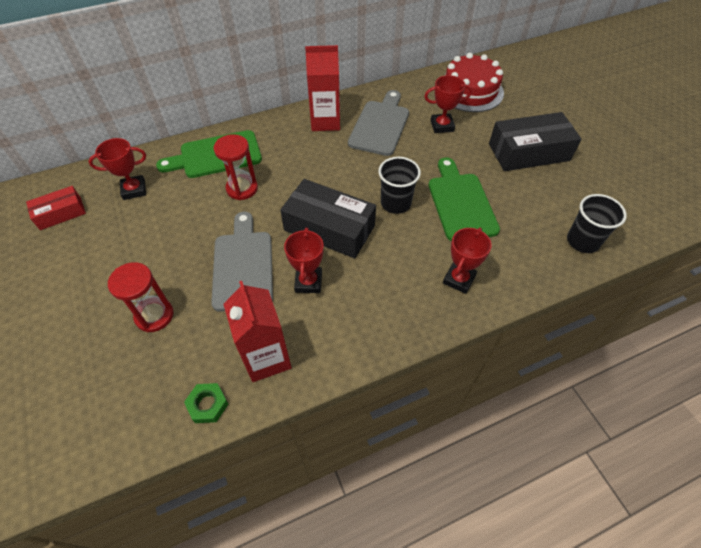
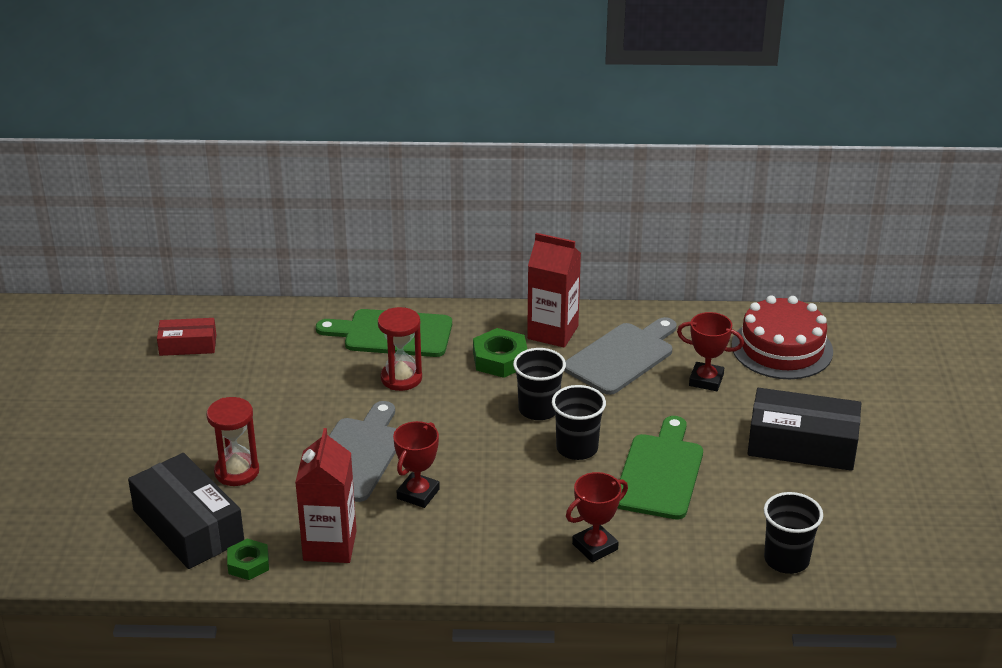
camera: 25 degrees right, 20 degrees down
red trophy [89,138,146,200] -> none
black box [280,179,376,258] -> black box moved to [128,453,244,569]
none -> green nut [473,328,527,378]
none -> black cup [513,348,566,420]

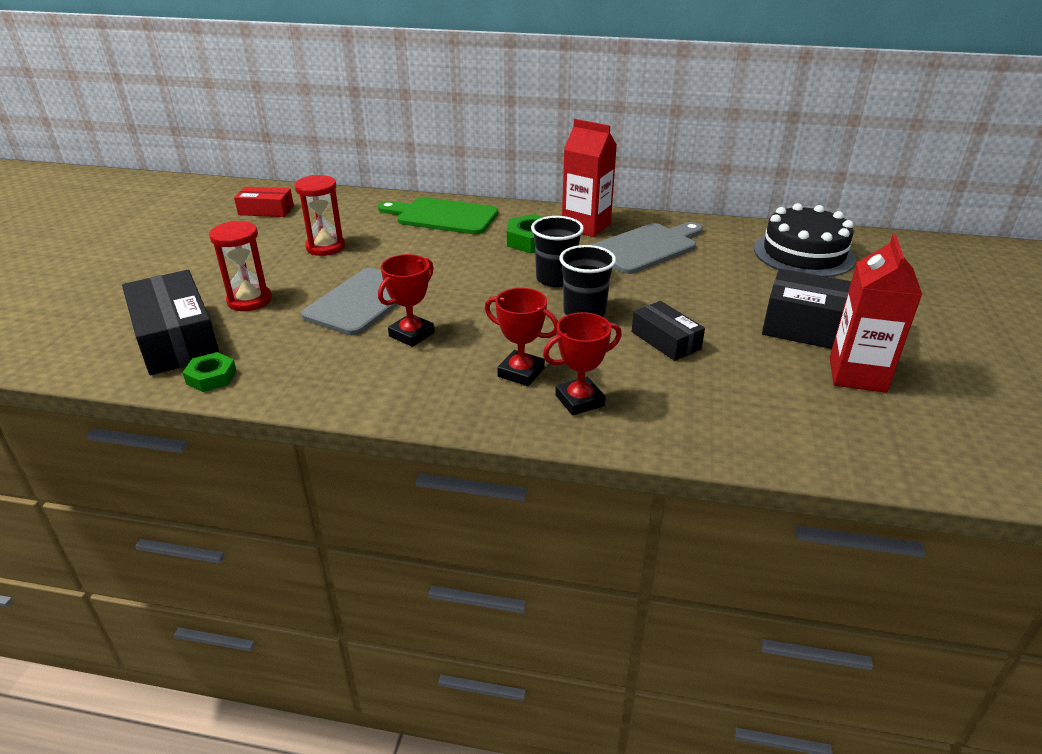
camera: 10 degrees right, 0 degrees up
red carton [295,428,356,563] -> red carton moved to [830,234,923,393]
red hourglass [378,307,422,391] -> red hourglass moved to [294,175,345,256]
green cutting board [618,416,703,519] -> black box [631,301,705,361]
red trophy [677,312,744,391] -> red trophy moved to [485,288,558,386]
red cake [732,295,833,379] -> black cake [754,203,856,277]
black cup [764,492,823,574] -> none

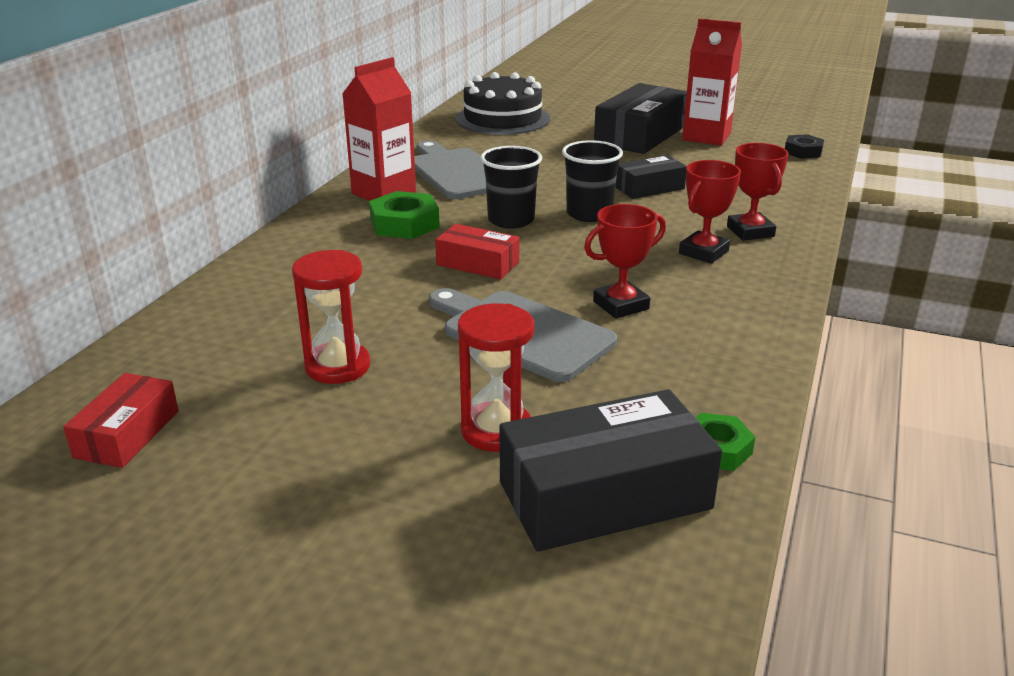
camera: 80 degrees left, 5 degrees down
green cutting board [378,197,498,235] -> none
red trophy [378,254,435,347] -> red trophy turned 75 degrees counterclockwise [584,204,666,319]
none -> red box [435,224,519,279]
none -> black nut [785,134,824,159]

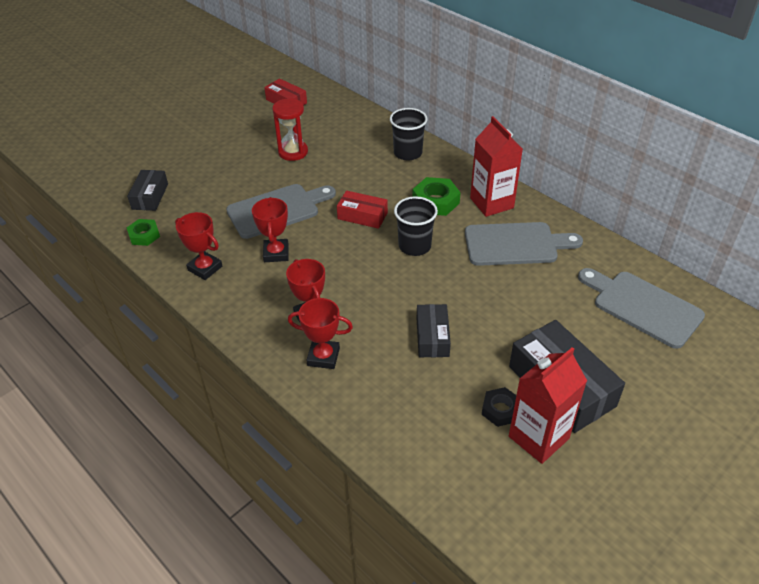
camera: 115 degrees right, 15 degrees up
red box [435,224,519,279] -> red box turned 60 degrees clockwise [337,191,388,229]
black cake [456,72,550,135] -> grey cutting board [578,268,705,349]
red hourglass [458,303,534,452] -> none
black box [500,389,722,552] -> black box [127,170,168,211], size x0.57
black cup [562,140,623,222] -> black cup moved to [390,108,428,161]
black nut [785,134,824,159] -> black nut moved to [482,387,516,427]
none -> red trophy [175,212,222,280]

